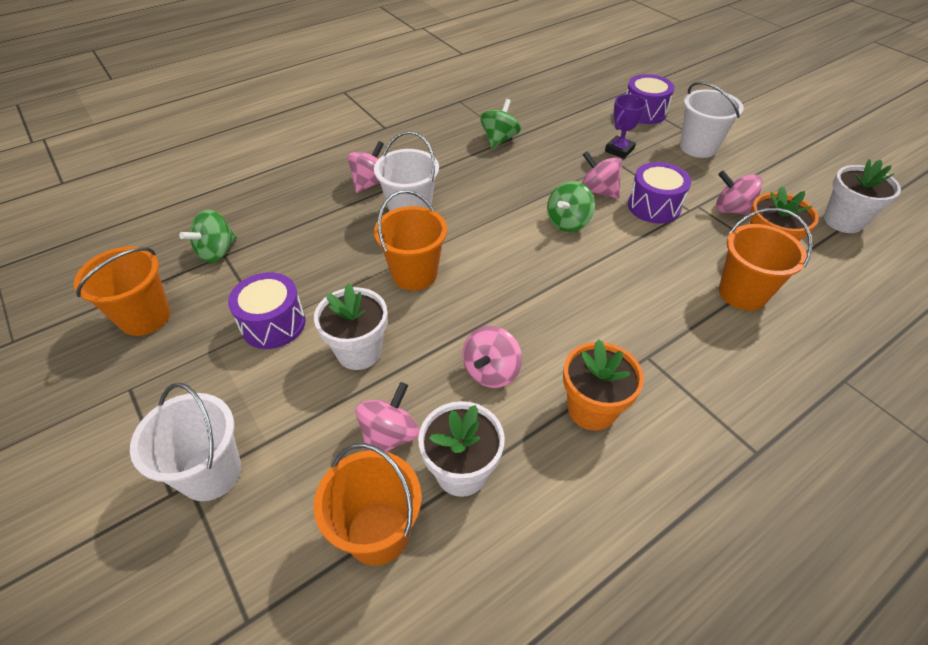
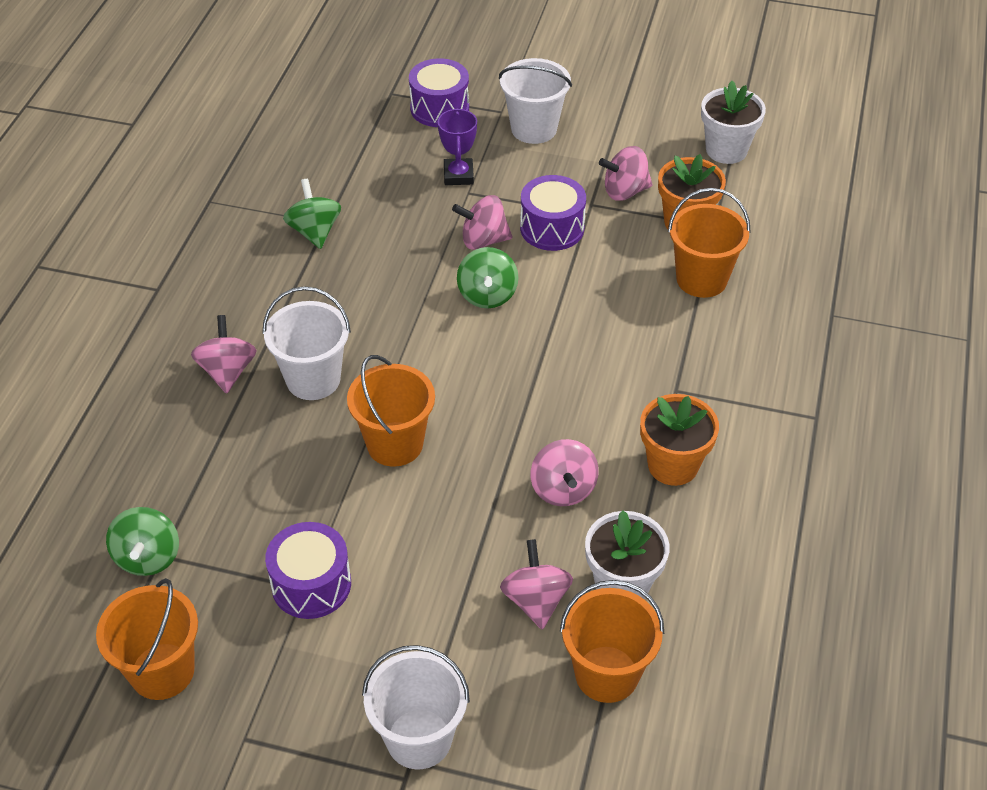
camera: 40 degrees left, 0 degrees up
white flower pot [314,283,387,370] -> none

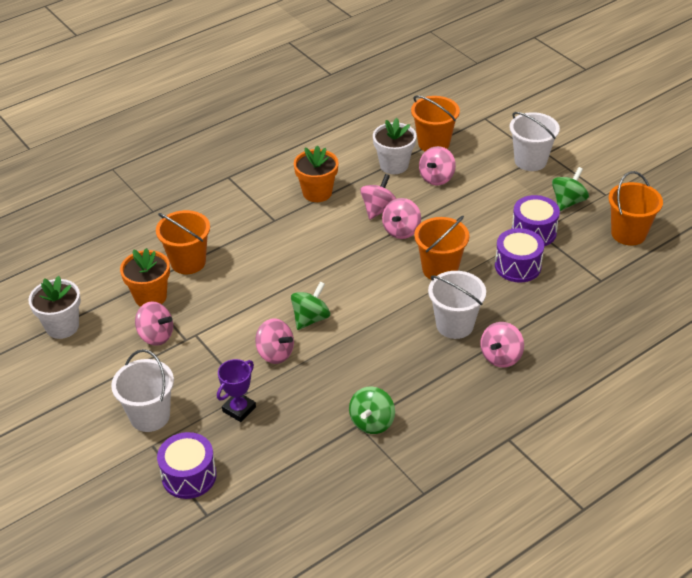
camera: 140 degrees left, 5 degrees down
green spinning top [106,507,179,576] -> green spinning top moved to [552,167,589,211]
purple drum [520,175,586,251] -> purple drum moved to [495,228,544,283]
none -> pink spinning top [382,198,421,239]

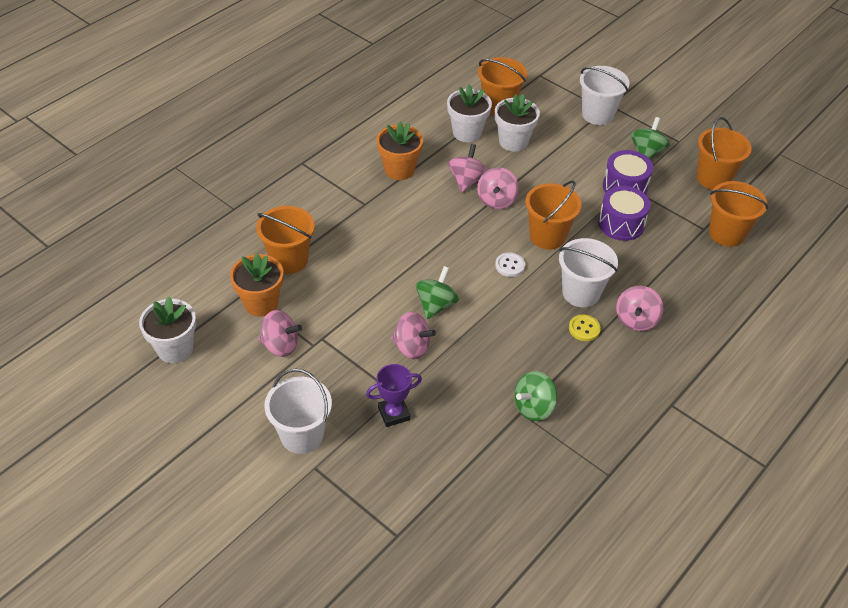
camera: 15 degrees left, 5 degrees up
purple drum [157,432,217,499] -> none
purple trophy [217,359,256,422] -> purple trophy turned 45 degrees clockwise [366,364,422,427]
green spinning top [349,386,395,434] -> green spinning top turned 45 degrees clockwise [514,371,557,421]
pink spinning top [419,146,456,185] -> white flower pot [495,94,540,152]
none -> white button [495,252,525,277]
none -> yellow button [569,315,601,341]
none -> orange bucket [709,181,768,247]

